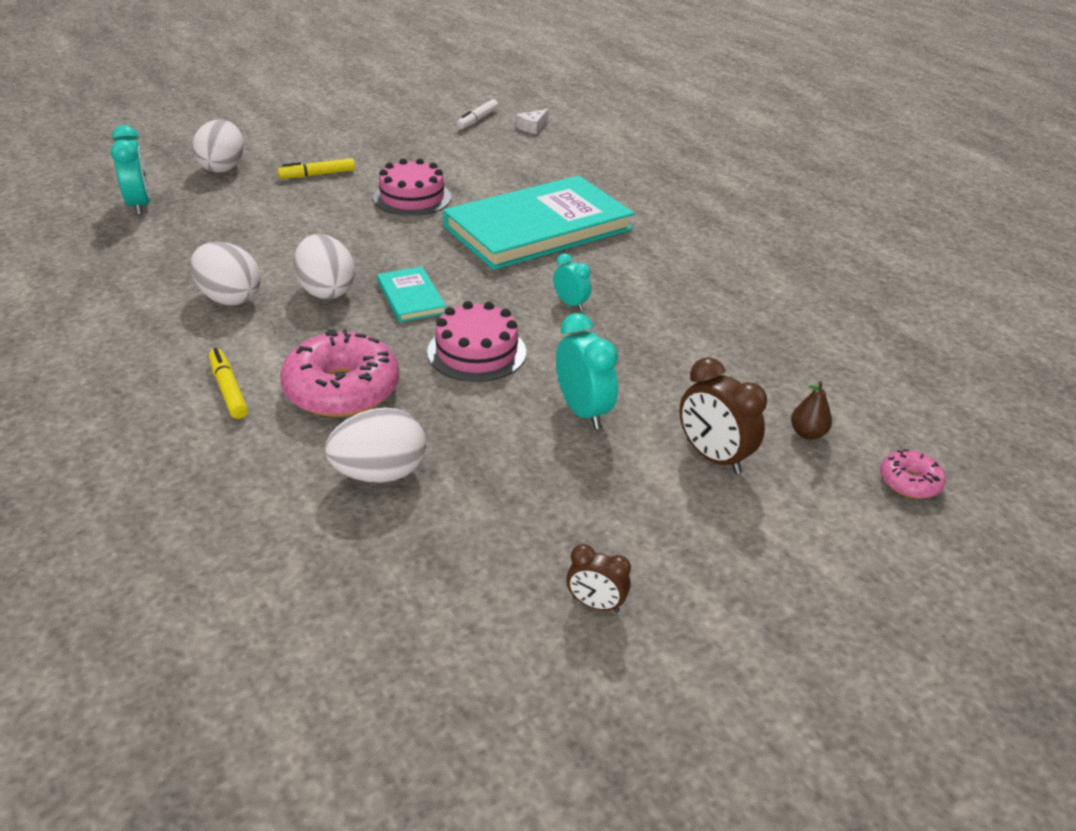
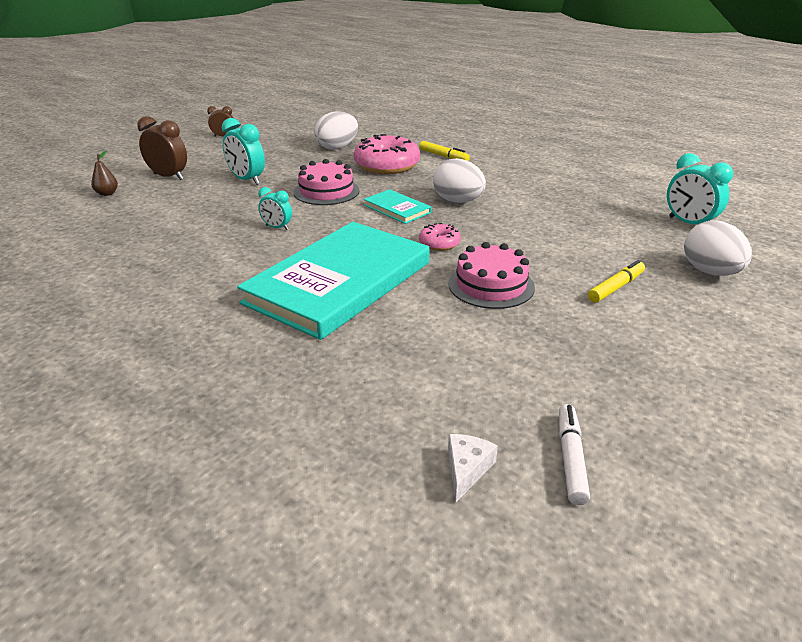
camera: 160 degrees right, 5 degrees down
white egg [190,242,261,305] -> none
pink donut [880,449,946,499] -> pink donut moved to [419,223,461,251]

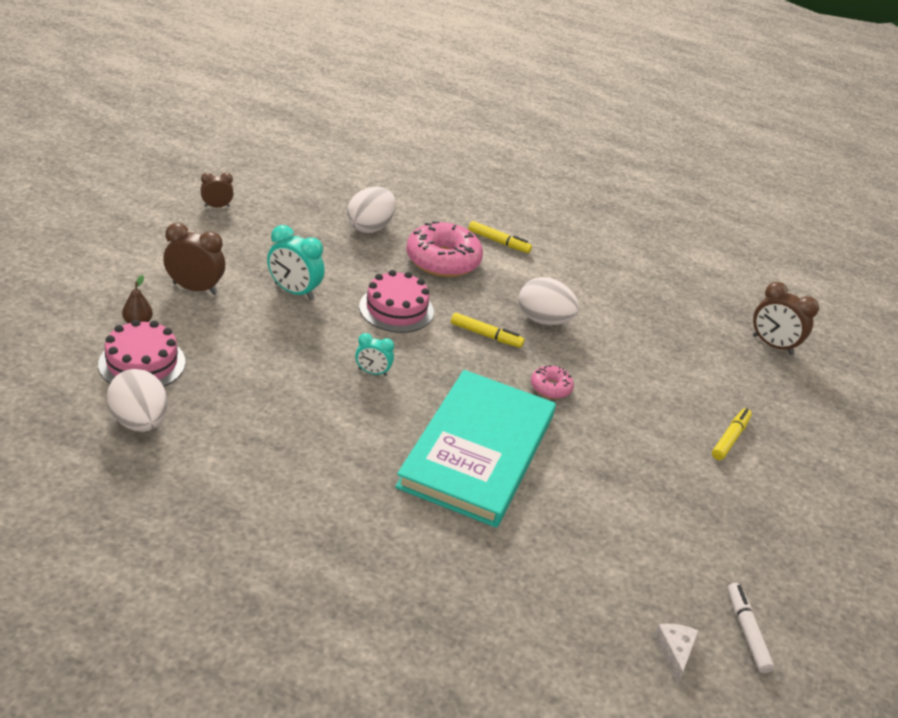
camera: 20 degrees left, 5 degrees up
turquoise book [364,189,431,224] -> yellow marker [451,313,524,348]
pink cake [448,242,535,309] -> pink cake moved to [98,319,186,387]
turquoise clock [667,153,733,224] -> brown clock [753,282,819,355]
white egg [684,220,752,276] -> white egg moved to [107,369,168,432]

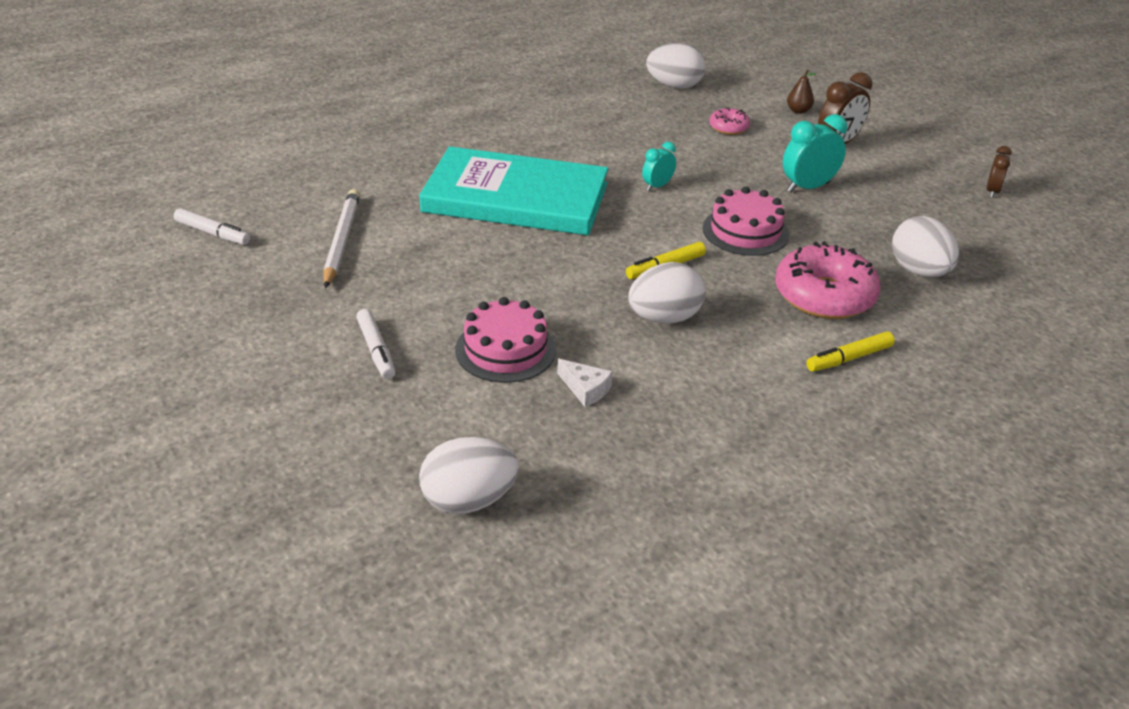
camera: 130 degrees right, 0 degrees up
pink cake [98,319,186,387] -> pink cake moved to [455,297,556,383]
turquoise book [395,370,556,528] -> turquoise book turned 45 degrees counterclockwise [419,146,608,235]
pink donut [531,365,574,399] -> pink donut moved to [709,108,750,135]
white cheese [654,624,699,683] -> white cheese moved to [557,358,613,407]
yellow marker [712,408,752,460] -> white marker [356,309,395,379]
brown clock [753,282,819,355] -> white egg [419,437,519,514]
none -> white pencil [323,189,360,288]

